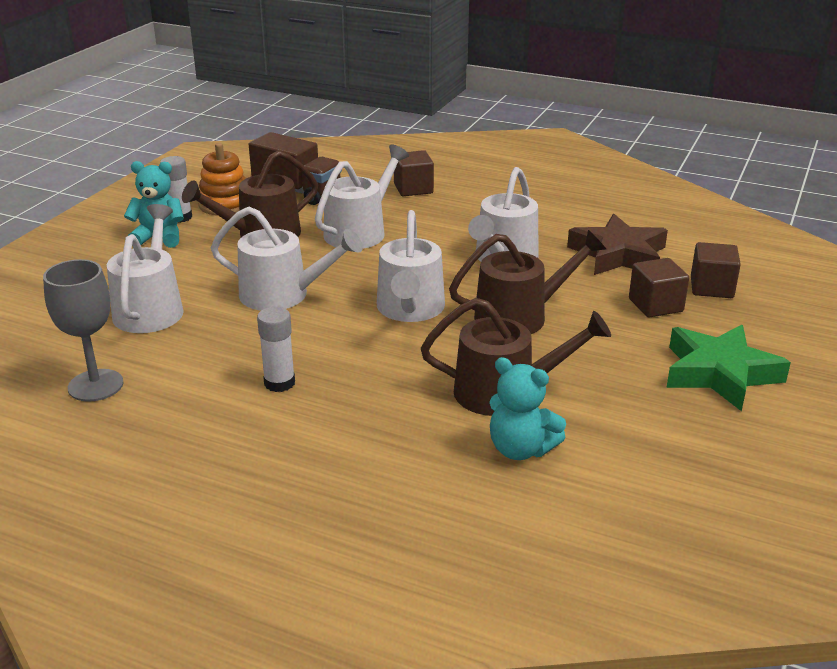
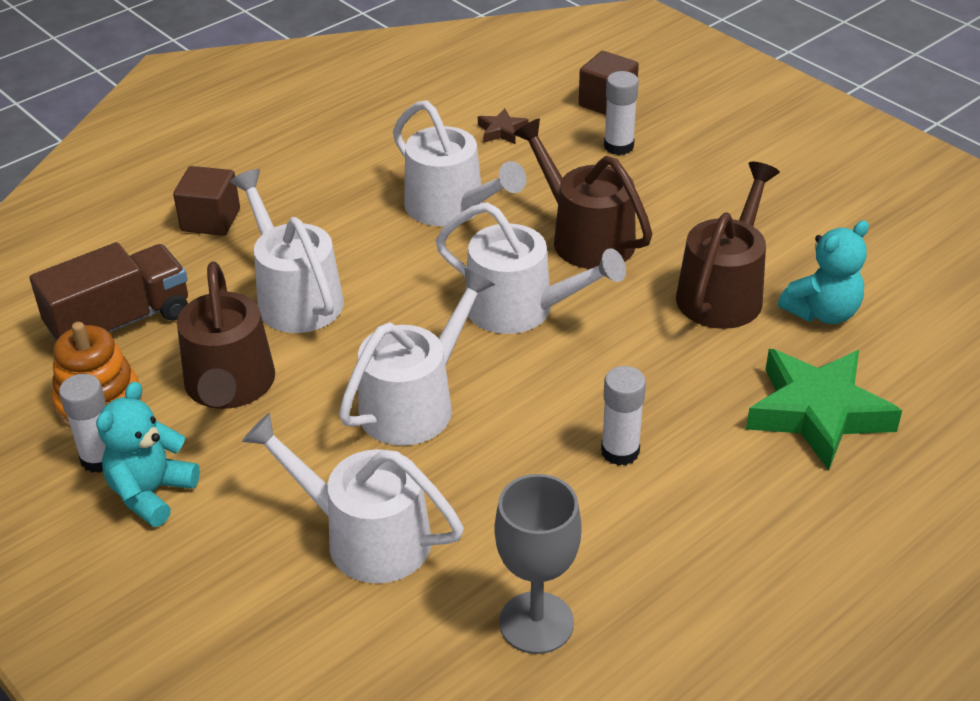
camera: 65 degrees left, 10 degrees up
brown watering can [449,230,606,334] -> brown watering can turned 45 degrees counterclockwise [513,118,652,269]
brown star [567,214,668,275] -> brown star [478,108,528,144], size x0.44
brown cube [629,258,689,317] -> white glue stick [604,71,639,155]
green star [666,325,791,411] -> green star moved to [746,349,902,470]

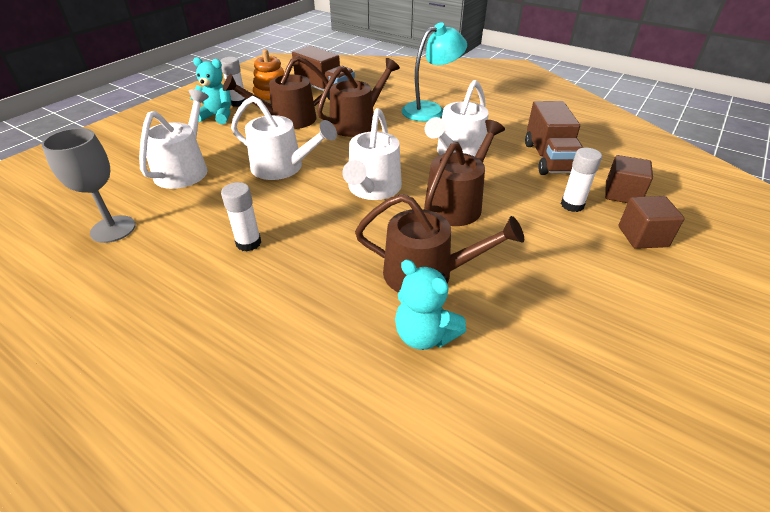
camera: 75 degrees right, 0 degrees up
brown cube [173,166,240,236] -> brown cube moved to [618,196,685,249]
white watering can [230,169,344,333] -> brown watering can [317,58,400,137]
brown star [478,108,528,144] -> brown truck [525,101,584,175]
green star [746,349,902,470] -> none
none -> turquoise lamp [402,22,467,121]

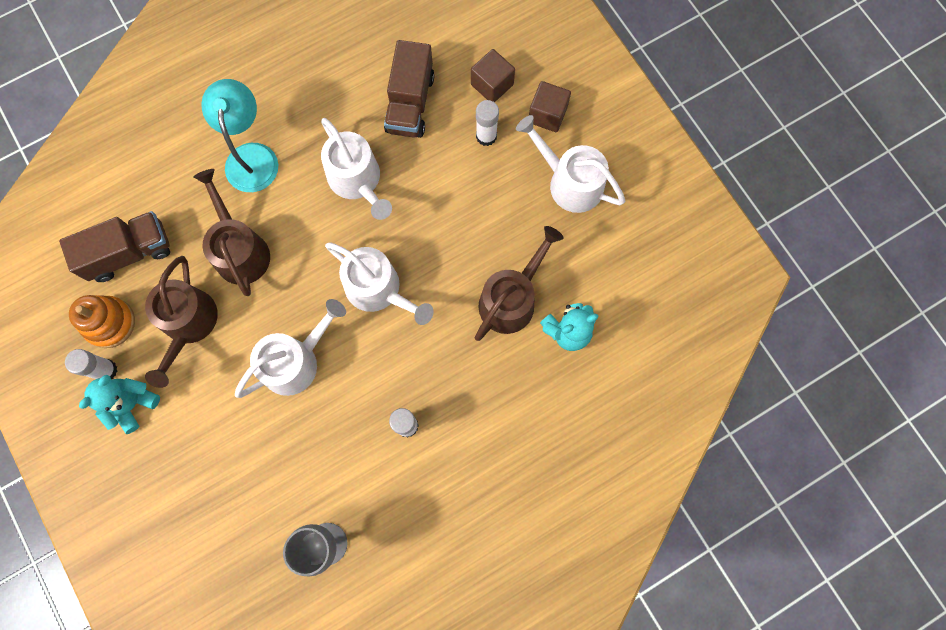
camera: 65 degrees left, 35 degrees up
white watering can [139,89,209,189] -> white watering can moved to [516,115,625,213]
brown watering can [424,120,505,226] -> none
brown truck [525,101,584,175] -> brown truck turned 75 degrees clockwise [384,40,434,138]

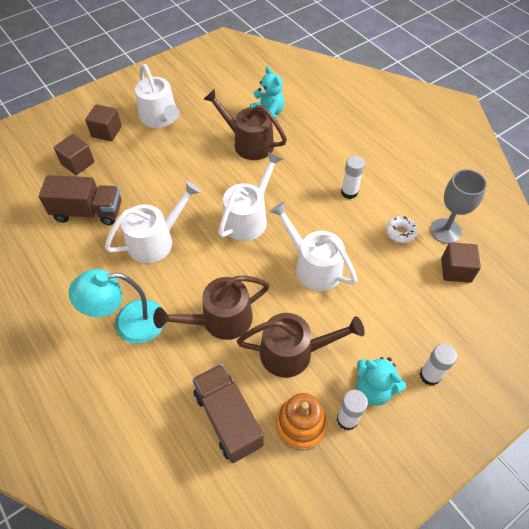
camera: 95 degrees left, 20 degrees down
white glue stick [476,100,499,146] -> white glue stick moved to [420,344,457,385]
white watering can [516,115,625,213] -> white watering can turned 60 degrees counterclockwise [135,64,180,128]
none -> white donut [386,216,418,243]
none -> brown cube [441,242,481,283]

